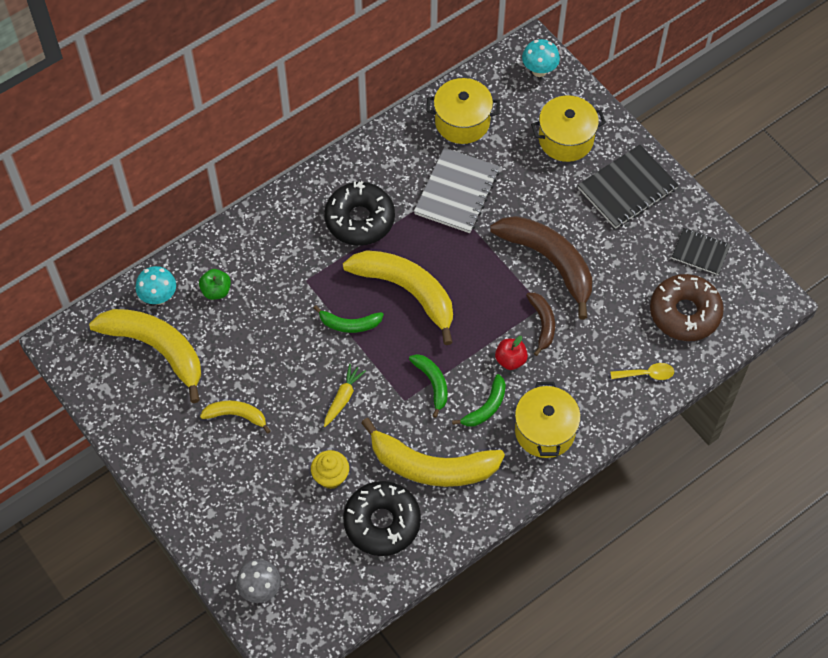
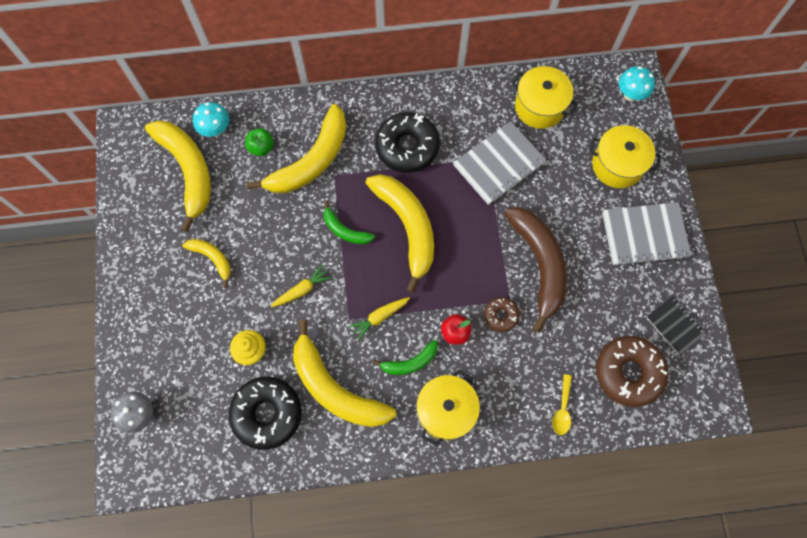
camera: 30 degrees right, 10 degrees up
green banana [409,354,448,418] -> yellow carrot [349,297,410,340]
brown banana [526,293,555,356] -> brown donut [484,297,520,332]
black notebook [578,145,679,229] -> grey notebook [602,202,691,266]
yellow spoon [611,363,674,380] -> yellow spoon turned 75 degrees clockwise [552,374,572,435]
none -> yellow banana [247,104,347,193]

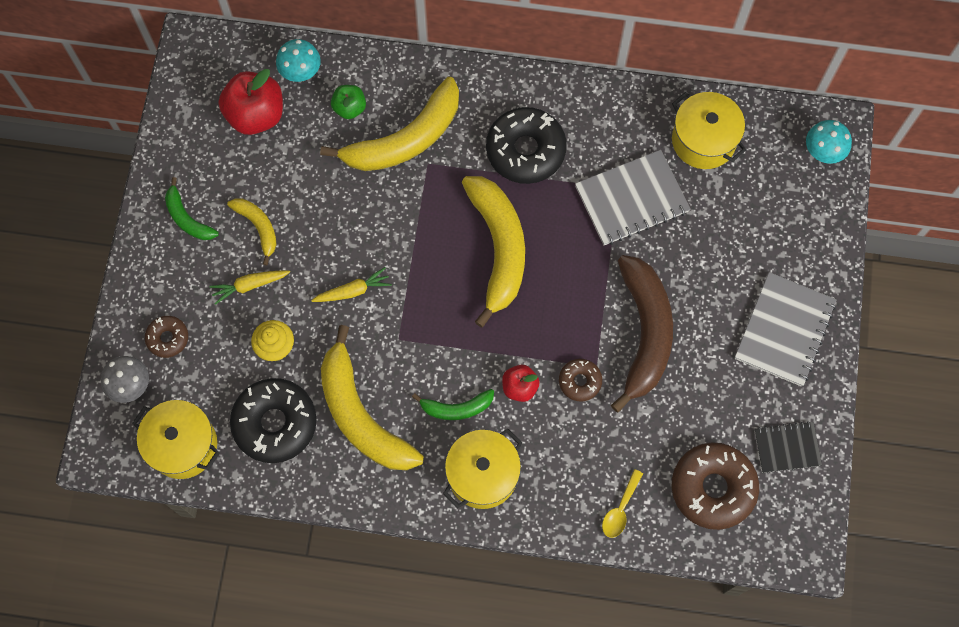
camera: 15 degrees right, 0 degrees up
yellow banana [145,120,211,232] -> red apple [219,69,283,135]
green banana [324,201,375,244] -> green banana moved to [165,177,219,240]
yellow carrot [349,297,410,340] -> yellow carrot moved to [209,270,290,305]
yellow pot [589,125,661,188] -> yellow pot moved to [132,400,220,479]
grey notebook [602,202,691,266] -> grey notebook turned 75 degrees counterclockwise [735,272,836,387]
black notebook [646,296,706,355] -> black notebook turned 75 degrees counterclockwise [754,421,822,473]
none -> brown donut [145,316,188,358]

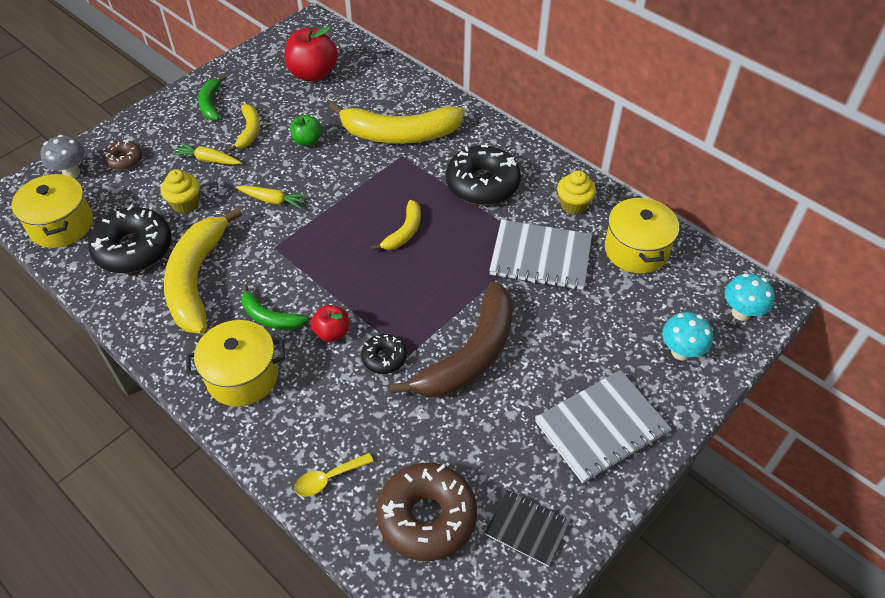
camera: 35 degrees right, 20 degrees down
turquoise mushroom [276,39,321,82] -> turquoise mushroom moved to [662,312,713,360]
green apple [331,85,366,119] -> green apple moved to [290,115,322,146]
yellow banana [462,176,525,328] -> yellow banana [371,200,421,251], size x0.50
brown donut [559,359,602,401] -> black donut [361,334,407,374]
none -> yellow cupcake [557,171,596,215]

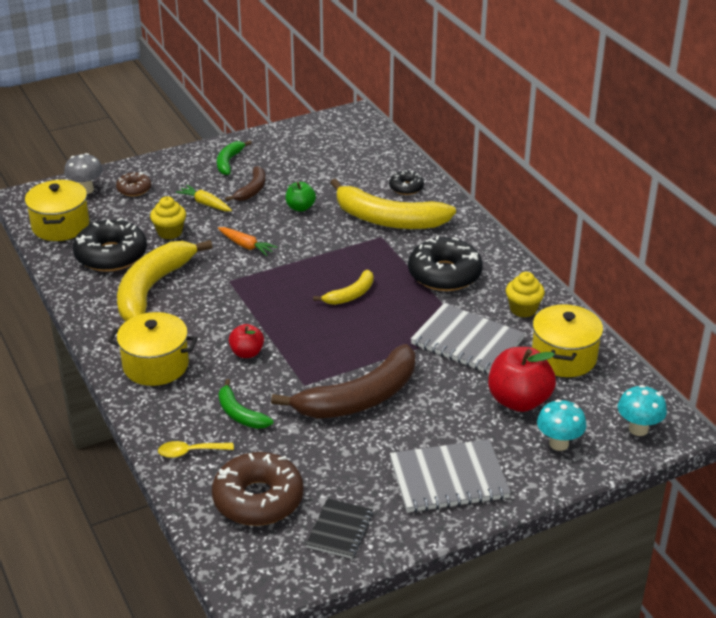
camera: 20 degrees right, 15 degrees down
yellow banana [228,104,260,152] -> brown banana [225,166,265,201]
yellow carrot [236,185,308,209] -> orange carrot [218,227,278,256]
green banana [241,284,308,330] -> green banana moved to [219,379,273,429]
red apple [284,26,338,82] -> red apple moved to [488,347,556,412]
black donut [361,334,407,374] -> black donut moved to [389,170,424,195]
black notebook [484,490,570,567] -> black notebook turned 60 degrees clockwise [306,498,373,559]

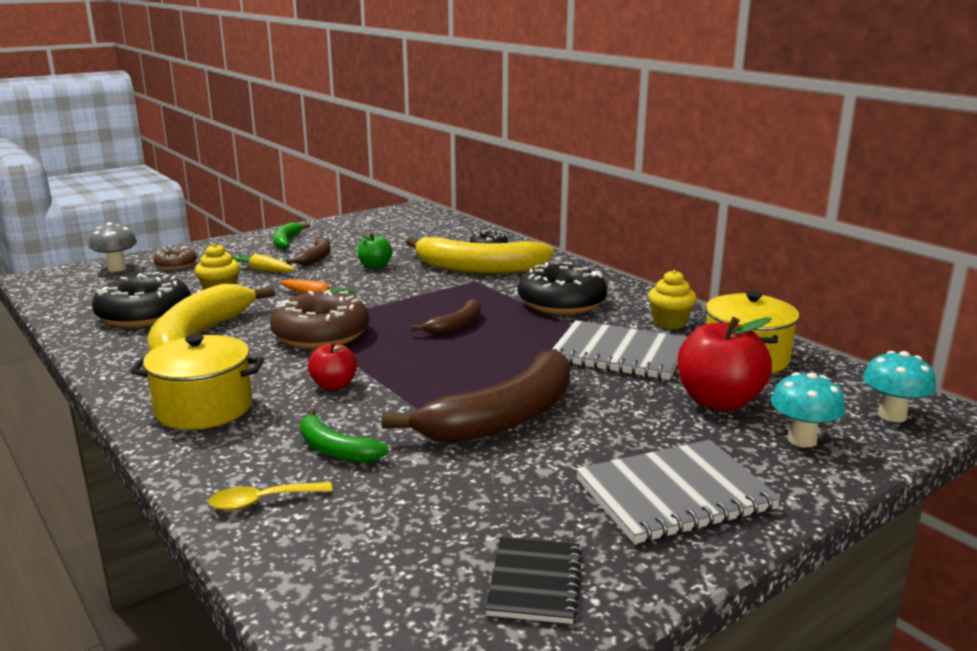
camera: 10 degrees left, 15 degrees down
yellow pot [25,180,89,241] -> none
brown donut [212,452,304,526] -> brown donut moved to [270,290,369,349]
yellow banana [313,270,373,305] -> brown banana [411,299,481,335]

